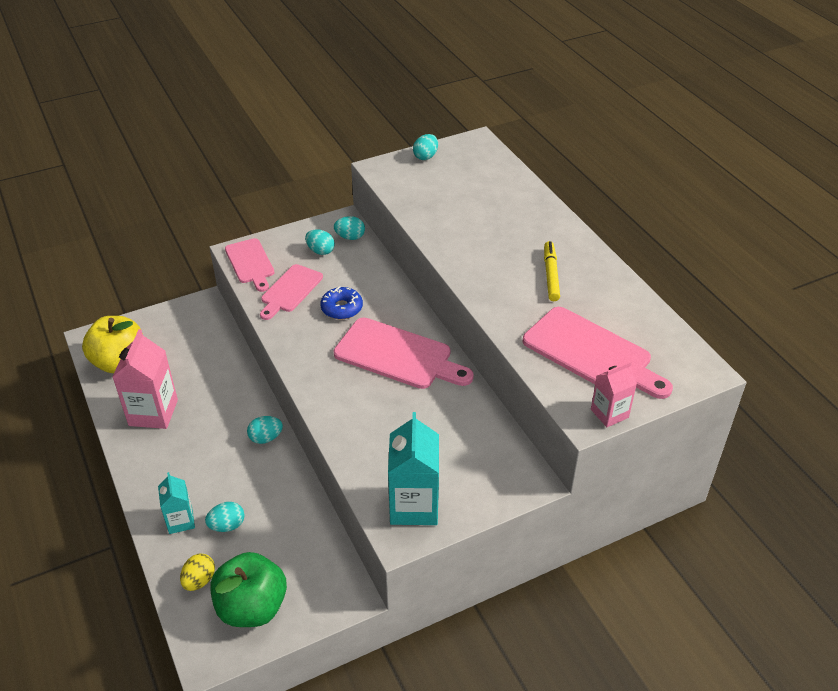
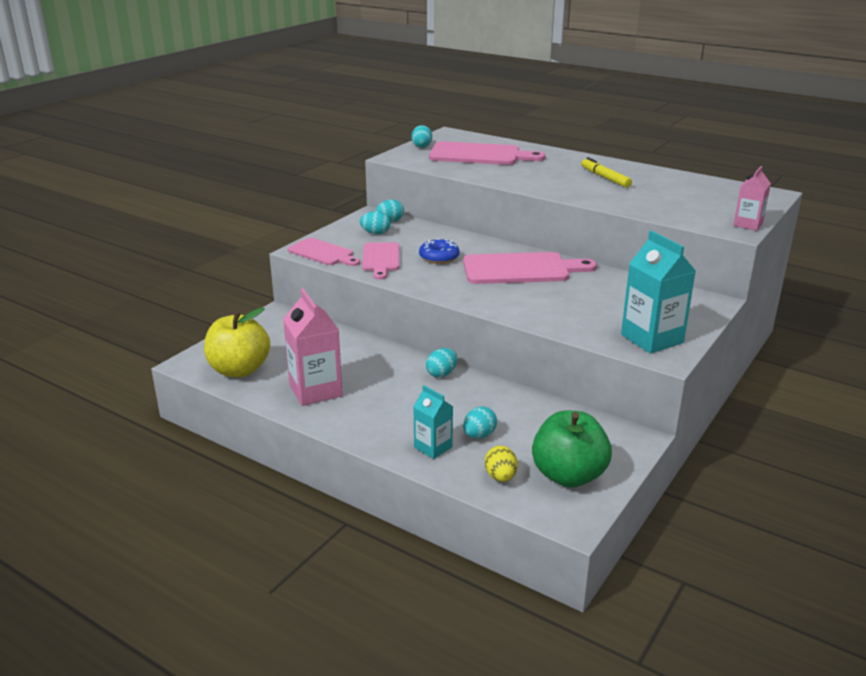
camera: 30 degrees left, 15 degrees down
pink cutting board [523,307,673,399] -> pink cutting board moved to [429,141,545,165]

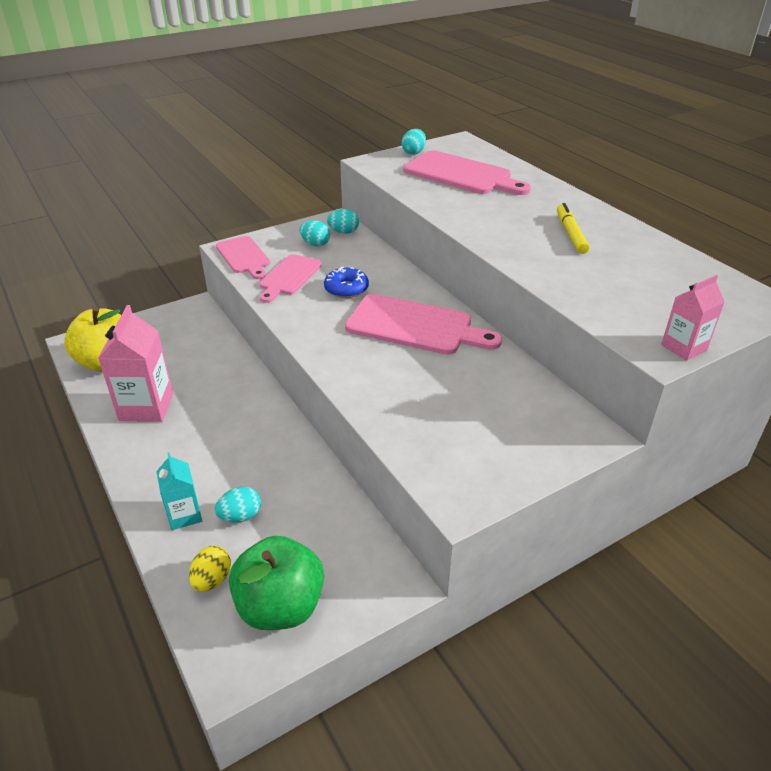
camera: 25 degrees right, 10 degrees up
turquoise egg [426,348,457,377] -> none
turquoise carton [621,231,696,354] -> none

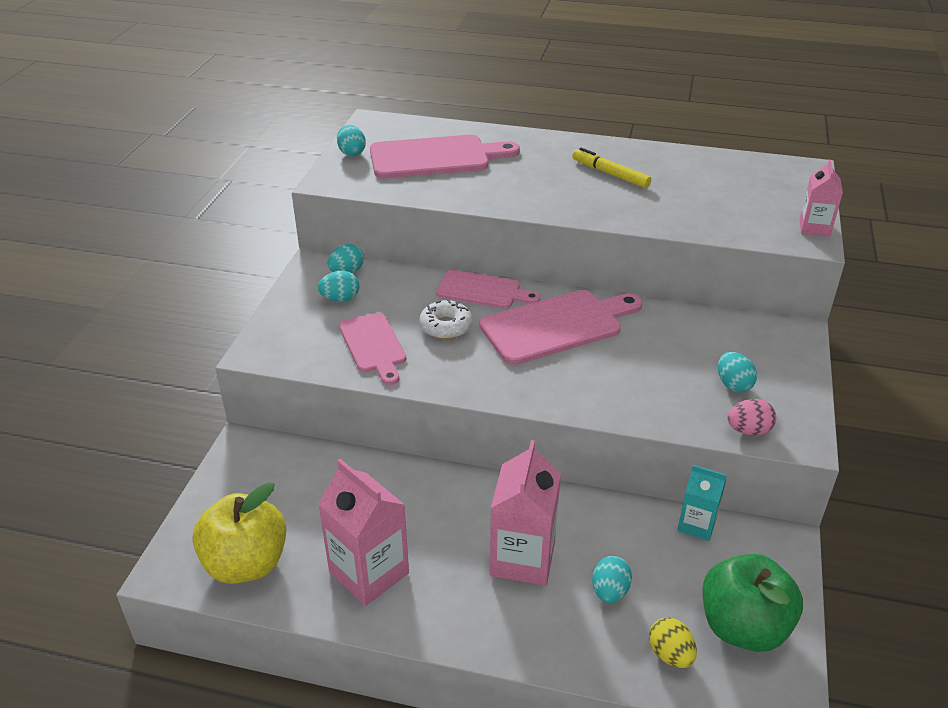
camera: 45 degrees left, 0 degrees up
turquoise carton [156,452,202,530] -> turquoise carton moved to [678,465,726,541]
pink cutting board [216,236,270,279] -> pink cutting board moved to [436,270,540,308]
blue donut [324,267,369,298] -> white donut [419,300,473,339]
none -> pink carton [490,440,561,586]
none -> turquoise egg [718,352,757,392]
none -> pink egg [727,399,776,436]

